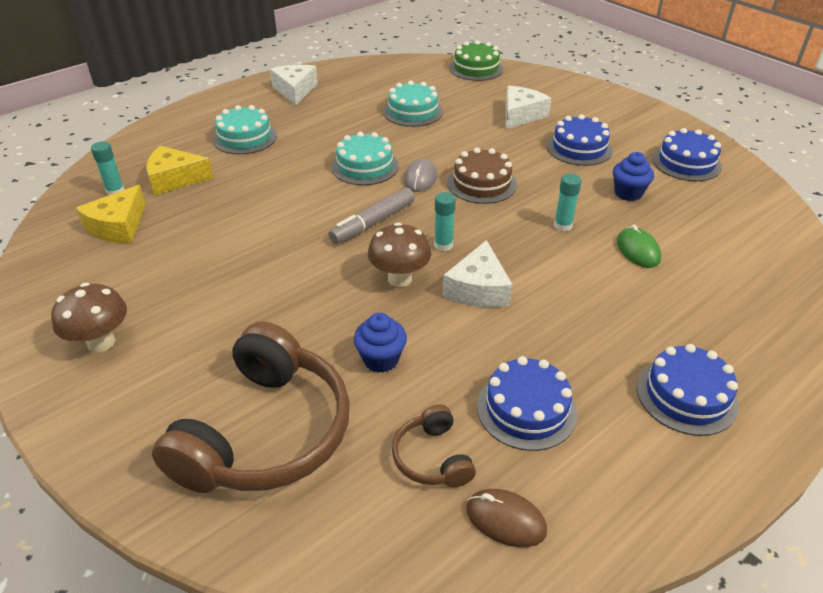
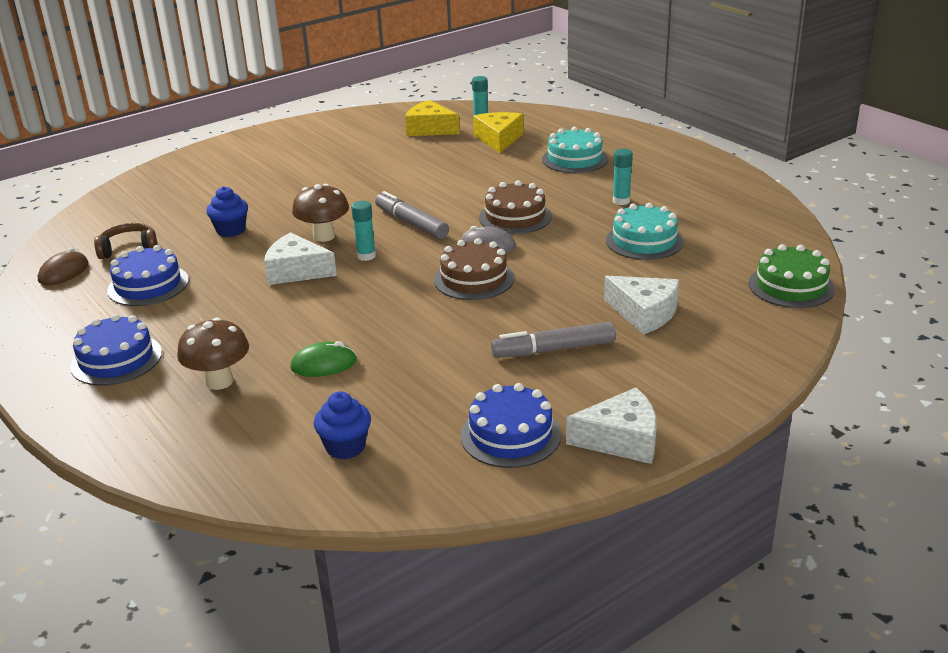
camera: 95 degrees right, 10 degrees down
brown mushroom [51,283,127,353] -> brown mushroom moved to [177,317,249,390]
brown headphones [152,322,350,493] -> none
white cheese [270,65,318,105] -> white cheese moved to [566,387,657,464]
turquoise cake [331,132,399,185] -> brown cake [479,180,552,234]
blue cake [547,114,613,166] -> grey marker [491,322,616,358]
turquoise glue stick [554,174,582,232] -> turquoise glue stick moved to [613,149,633,205]
blue cupcake [613,152,654,201] -> blue cupcake moved to [314,391,371,459]

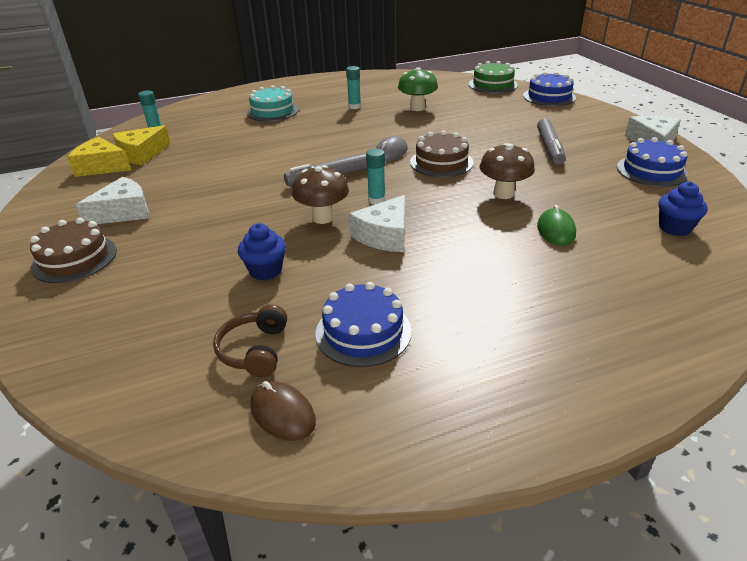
camera: 75 degrees left, 5 degrees up
blue cake [70,314,162,386] -> blue cake moved to [523,71,576,106]
brown mushroom [177,317,249,390] -> brown mushroom moved to [480,143,535,199]
yellow cheese [473,112,524,153] -> yellow cheese moved to [67,137,131,177]
brown cake [479,180,552,234] -> brown cake moved to [30,218,117,283]
white cheese [604,276,679,335] -> white cheese moved to [76,177,149,224]
turquoise cake [606,203,683,260] -> green mushroom [398,67,438,111]

